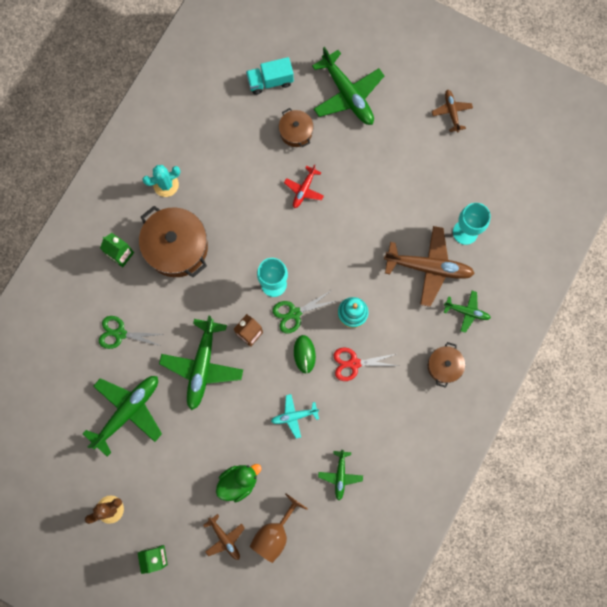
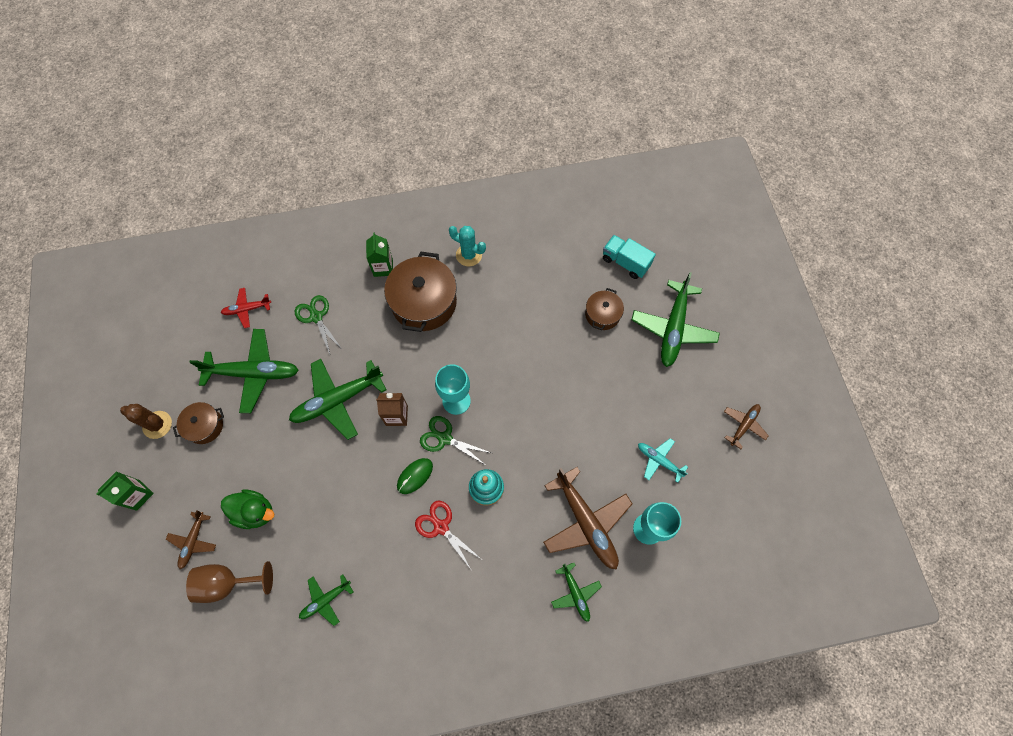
camera: 50 degrees right, 10 degrees down
turquoise plane [271,394,319,439] -> turquoise plane moved to [638,438,688,483]
red plane [284,164,324,208] -> red plane moved to [221,288,271,328]
brown pot [428,342,465,388] -> brown pot moved to [173,402,224,444]

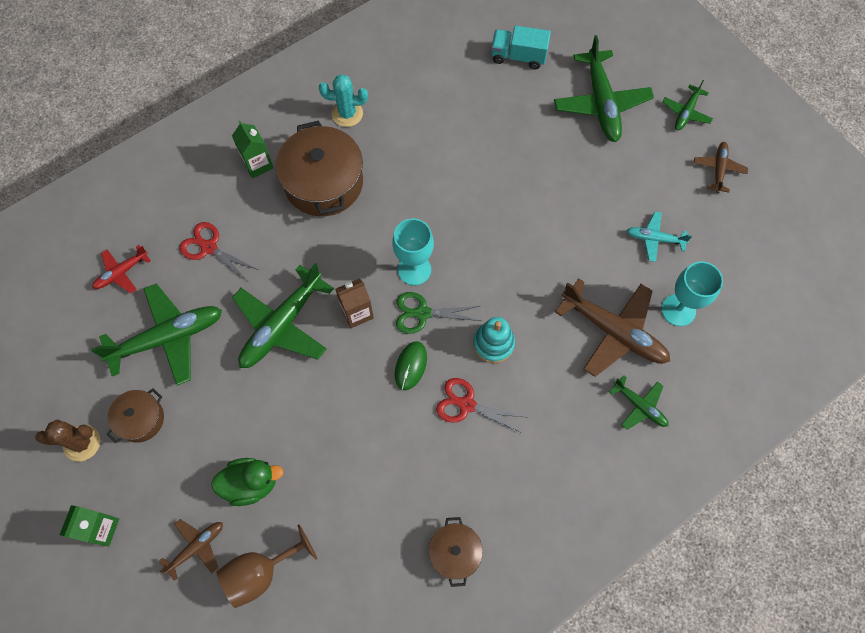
camera: 25 degrees left, 0 degrees up
brown plane [166,510,216,569] -> brown plane turned 120 degrees counterclockwise [159,519,223,581]
green scissors [295,295,342,354] -> red scissors [179,222,258,280]
green plane [299,574,353,626] -> green plane moved to [663,80,713,130]
brown pot [585,288,624,330] -> brown pot moved to [429,517,483,587]

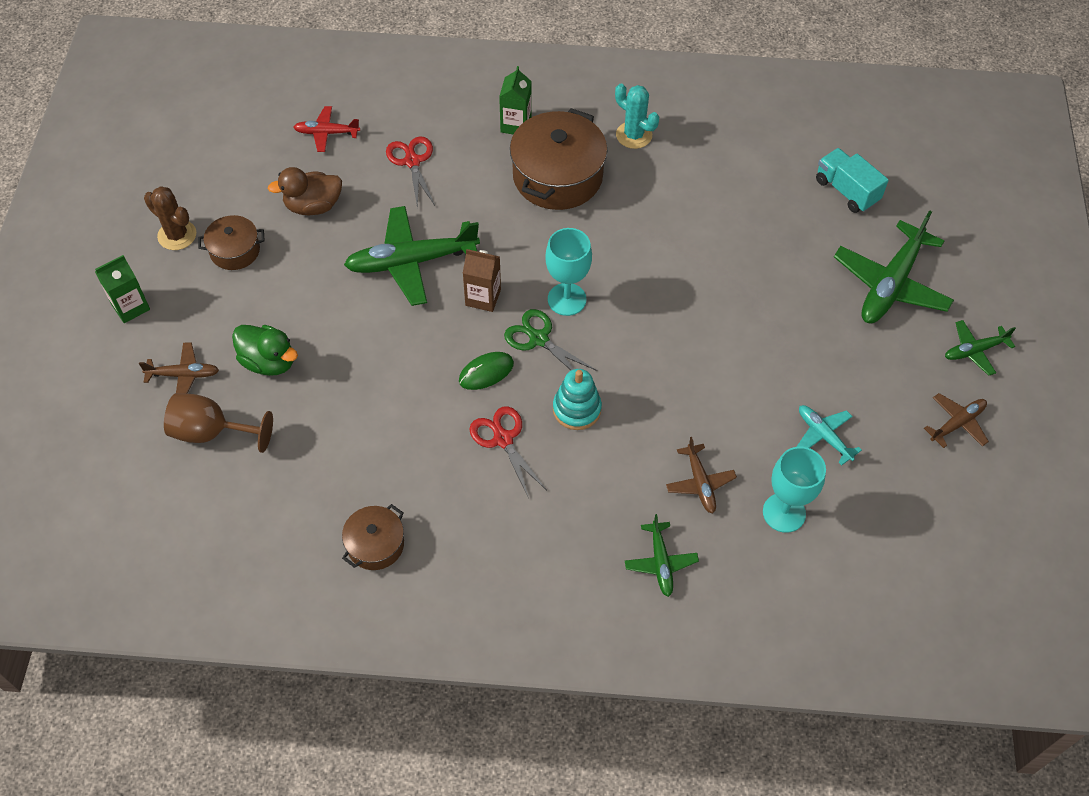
camera: 40 degrees right, 10 degrees down
green plane [91,283,222,386] -> brown duck [267,167,342,215]
brown plane [555,278,670,377] -> brown plane [666,437,737,513], size x0.52

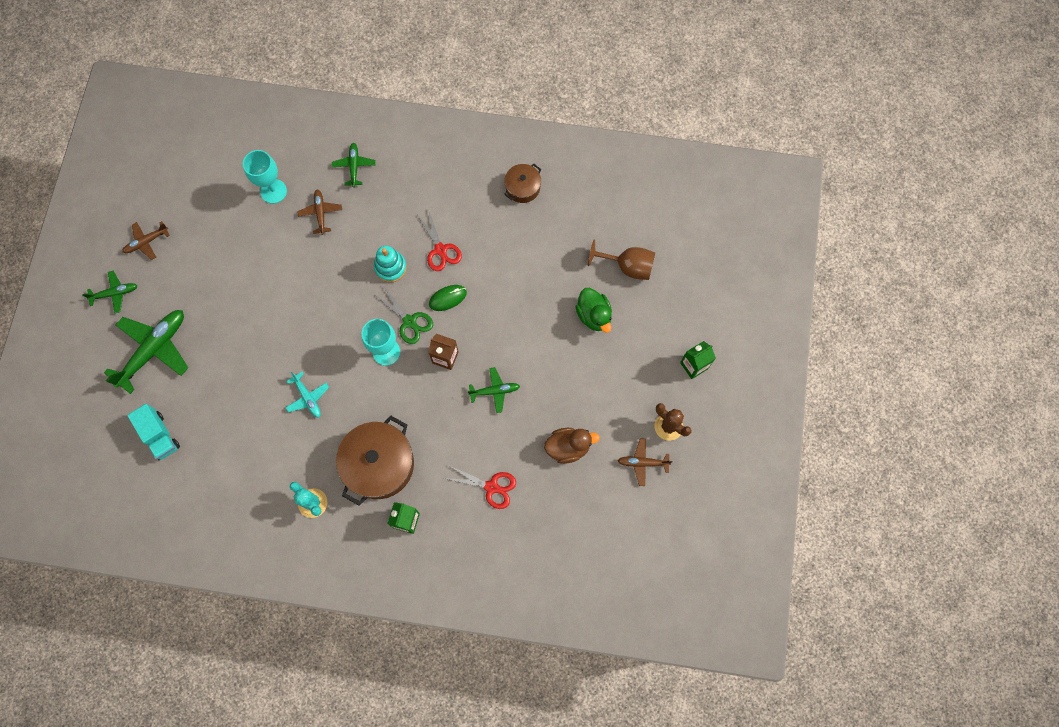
camera: 175 degrees left, 15 degrees up
brown plane [139,343,219,394] -> brown plane moved to [618,438,673,486]
brown pot [198,215,265,270] -> none
green duck [232,325,298,376] -> green duck turned 150 degrees counterclockwise [575,288,612,333]
red plane [293,106,360,152] -> none
green plane [344,206,480,306] -> green plane [468,367,520,413], size x0.52
red scissors [386,136,435,209] -> red scissors turned 60 degrees counterclockwise [444,465,516,509]
turquoise plane [796,405,862,466] -> turquoise plane moved to [285,371,329,417]

